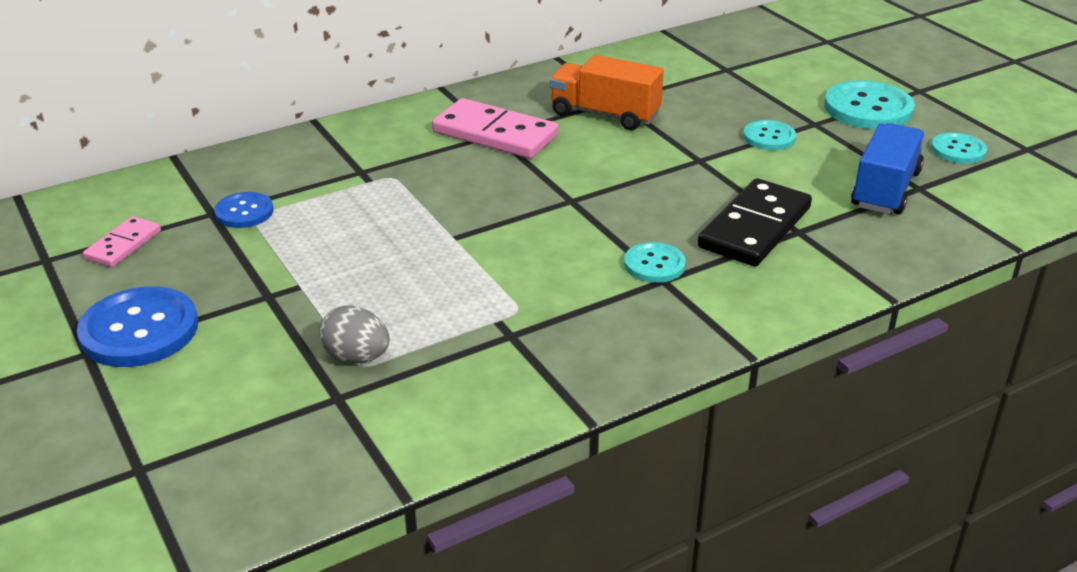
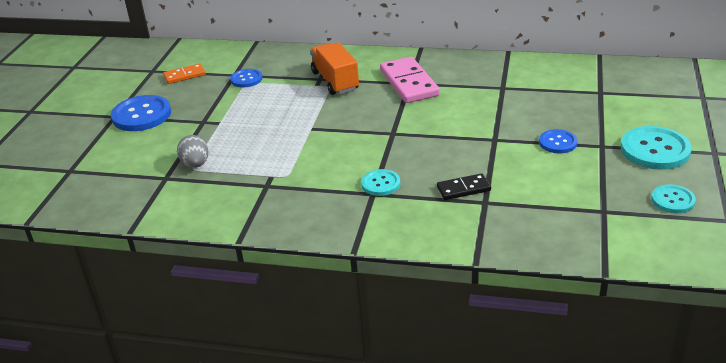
camera: 45 degrees right, 0 degrees up
pink domino [83,216,161,267] -> orange domino [163,63,206,84]
orange truck [550,55,664,130] -> orange truck moved to [310,42,359,95]
black domino [698,178,812,266] -> black domino [437,173,491,200], size x0.55
turquoise button [743,120,796,150] -> blue button [539,129,578,153]
blue truck [851,123,926,214] -> none

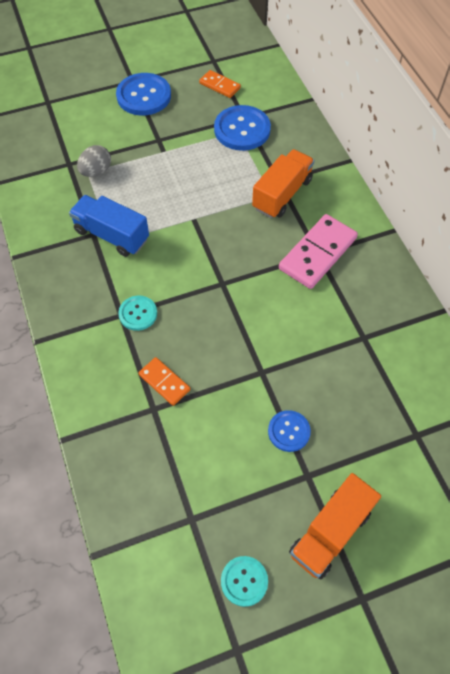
camera: 55 degrees right, 25 degrees up
blue button [230,69,263,88] -> blue button [214,105,271,151], size x1.74
black domino [437,173,491,200] -> orange domino [138,357,191,406]
turquoise button [621,126,692,170] -> orange truck [289,473,381,579]
none -> blue truck [69,195,149,257]

